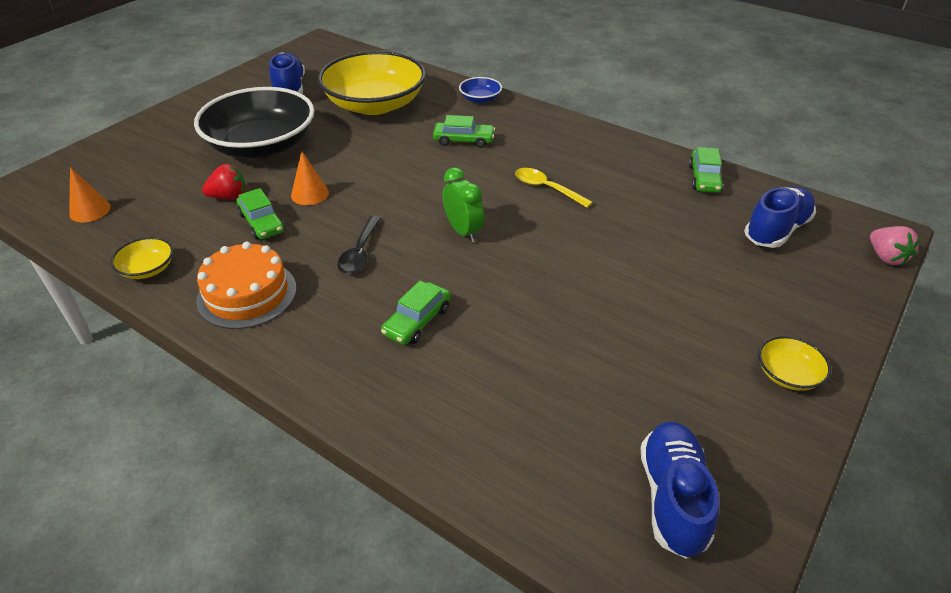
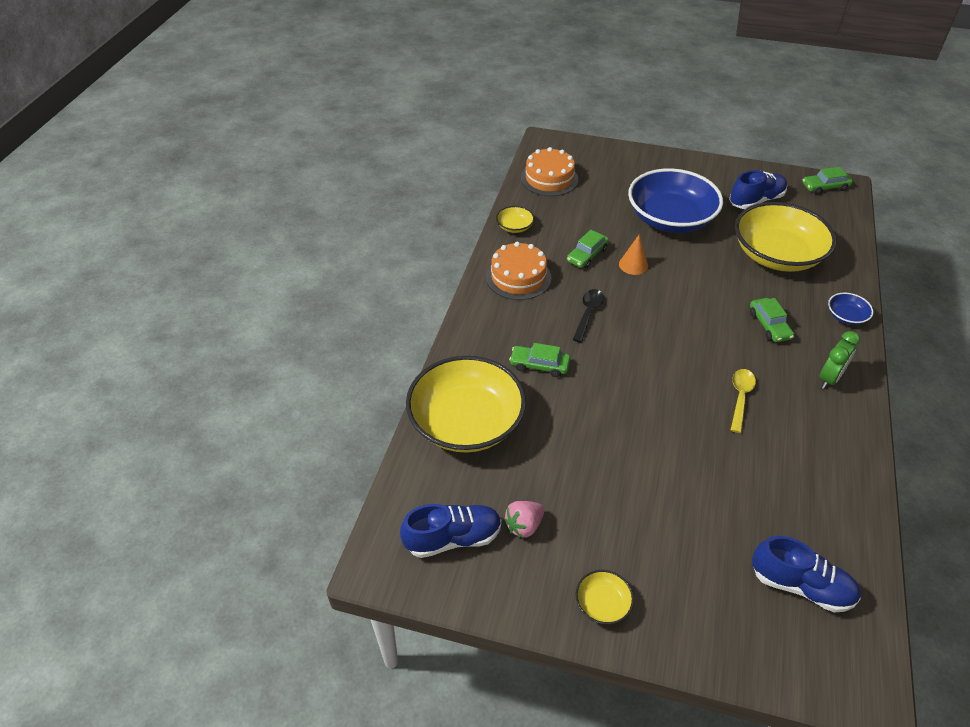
camera: 70 degrees right, 5 degrees up
orange cone [69,167,111,222] -> orange cake [521,147,578,196]
black bowl [194,87,314,158] -> blue bowl [628,168,723,233]
red strawberry [202,164,246,199] -> none
black spoon [337,216,381,274] -> black spoon turned 120 degrees clockwise [573,289,604,342]
green clock [443,167,484,242] -> green clock moved to [819,331,860,389]
green car [689,147,724,193] -> green car moved to [802,167,853,195]
pink strawberry [870,226,920,266] -> pink strawberry moved to [504,501,544,538]
none -> yellow bowl [406,356,526,452]

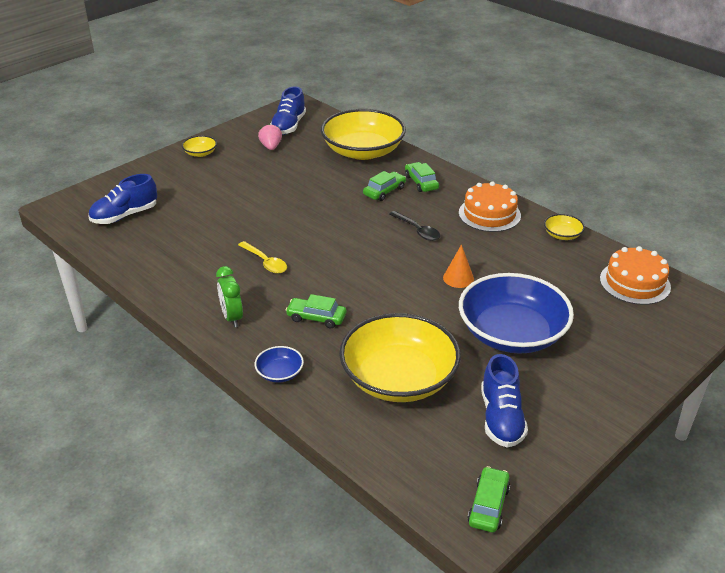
camera: 120 degrees right, 10 degrees down
green car [567,230,609,268] -> green car moved to [405,162,439,192]

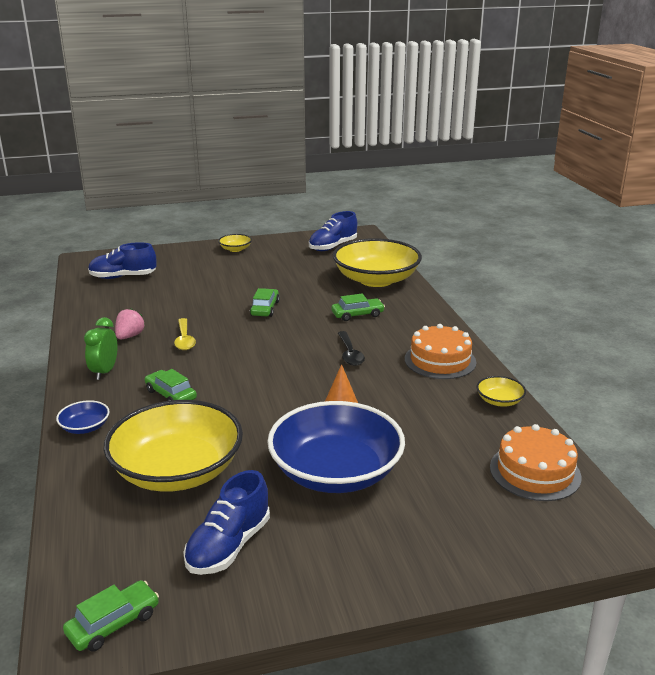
camera: 30 degrees right, 10 degrees down
pink strawberry [258,124,282,150] -> pink strawberry moved to [115,308,145,339]
green car [405,162,439,192] -> green car moved to [250,288,280,317]

